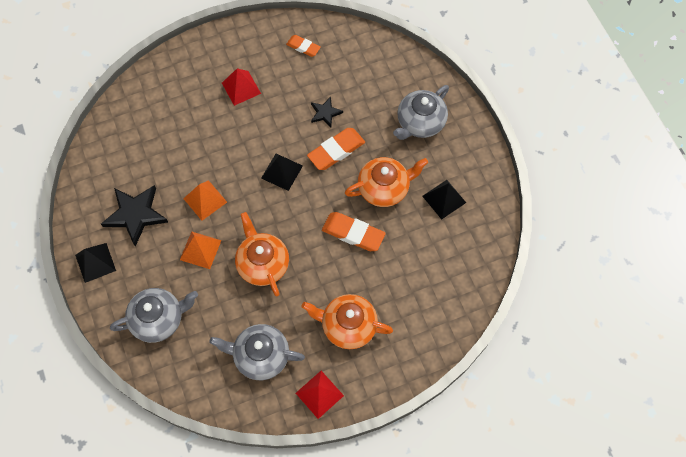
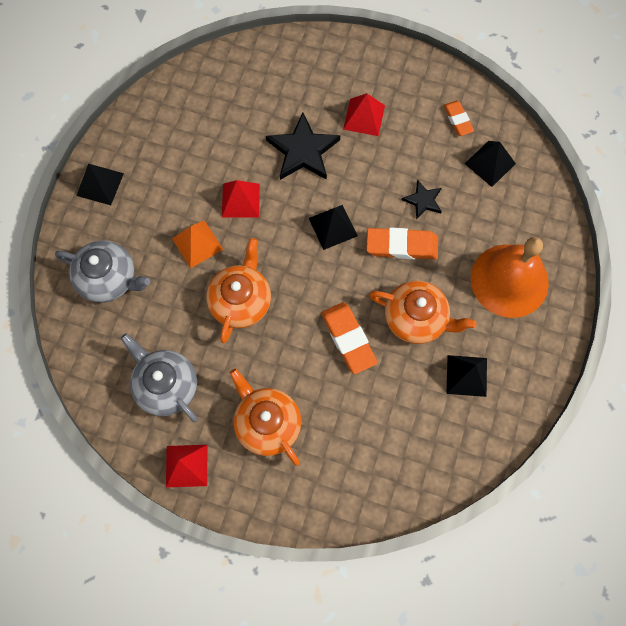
camera: 40 degrees right, 5 degrees up
black star [101,185,168,247] -> black star moved to [266,113,340,180]
orange pyramid [183,180,227,221] -> red pyramid [222,180,260,218]
grey teapot [393,85,449,140] -> orange bell [471,237,549,318]
none -> black pyramid [465,141,516,187]

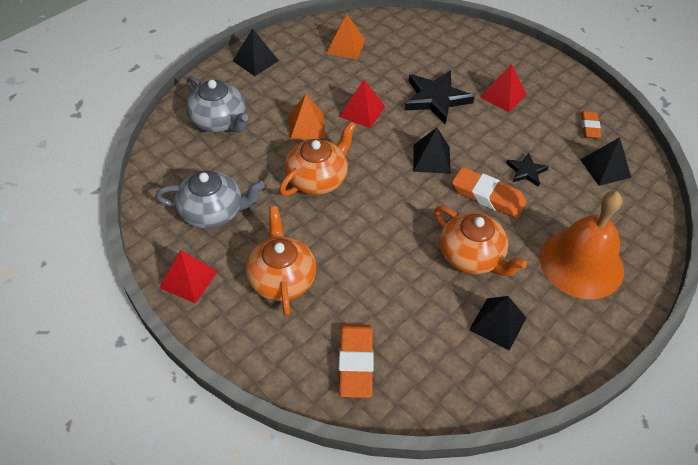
camera: 25 degrees right, 20 degrees down
grey teapot [121,333,198,422] -> grey teapot turned 105 degrees clockwise [156,170,265,229]
orange eraser [321,302,378,374] -> orange eraser moved to [339,324,374,398]
none -> orange pyramid [326,14,365,59]

